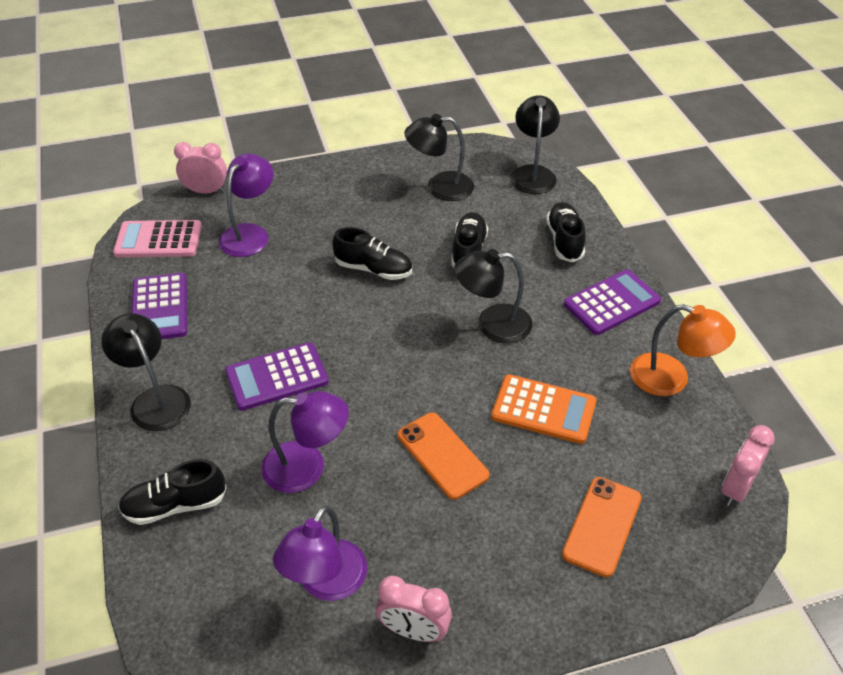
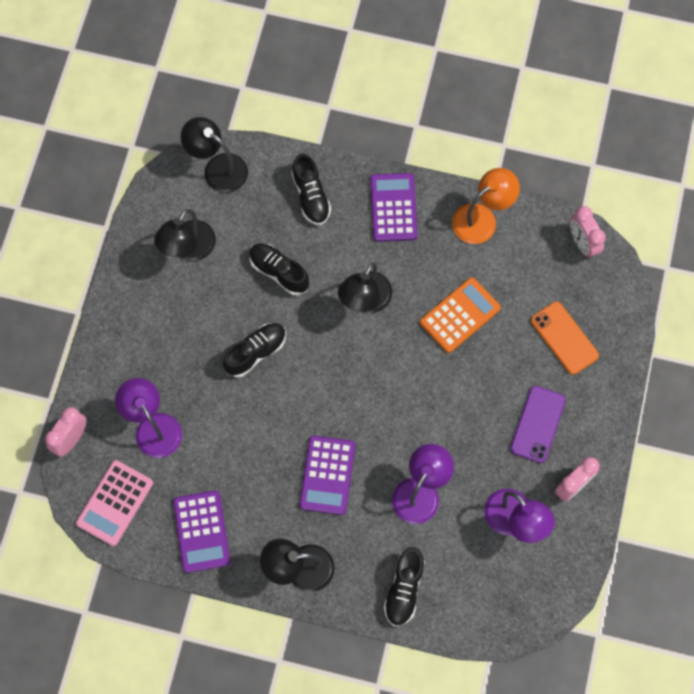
camera: 60 degrees left, 25 degrees up
purple calculator [131,273,187,339] -> purple calculator turned 60 degrees clockwise [173,490,230,573]
orange phone [398,412,490,500] -> none
black shoe [546,202,586,262] -> black shoe turned 135 degrees counterclockwise [291,153,331,226]
none -> purple phone [510,386,566,463]

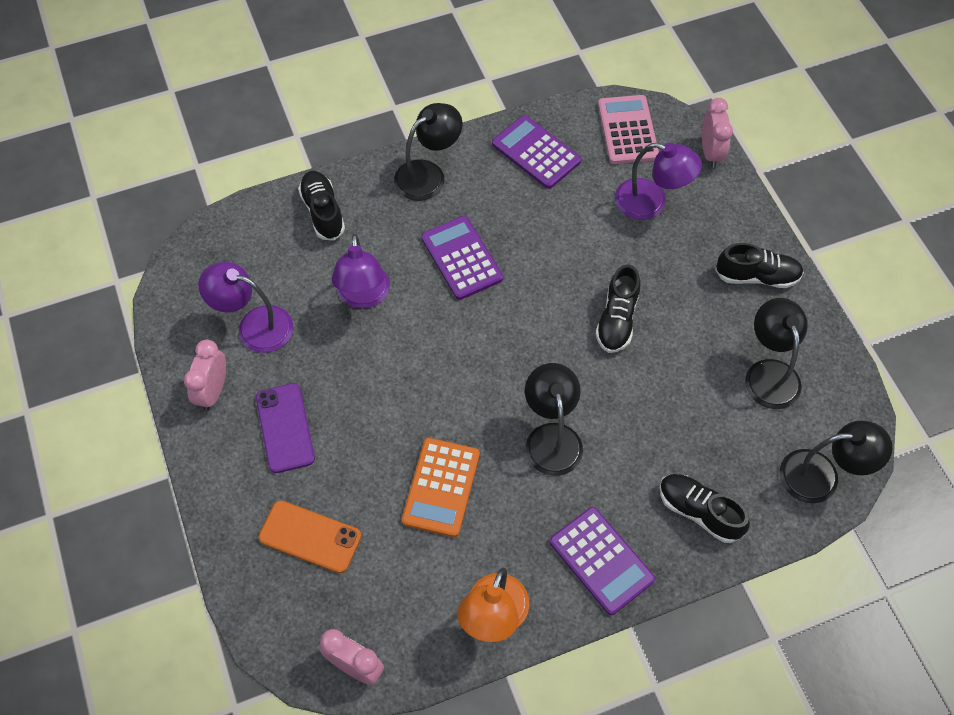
camera: 145 degrees right, 10 degrees down
black shoe [249,243,310,296] -> black shoe moved to [715,243,804,288]

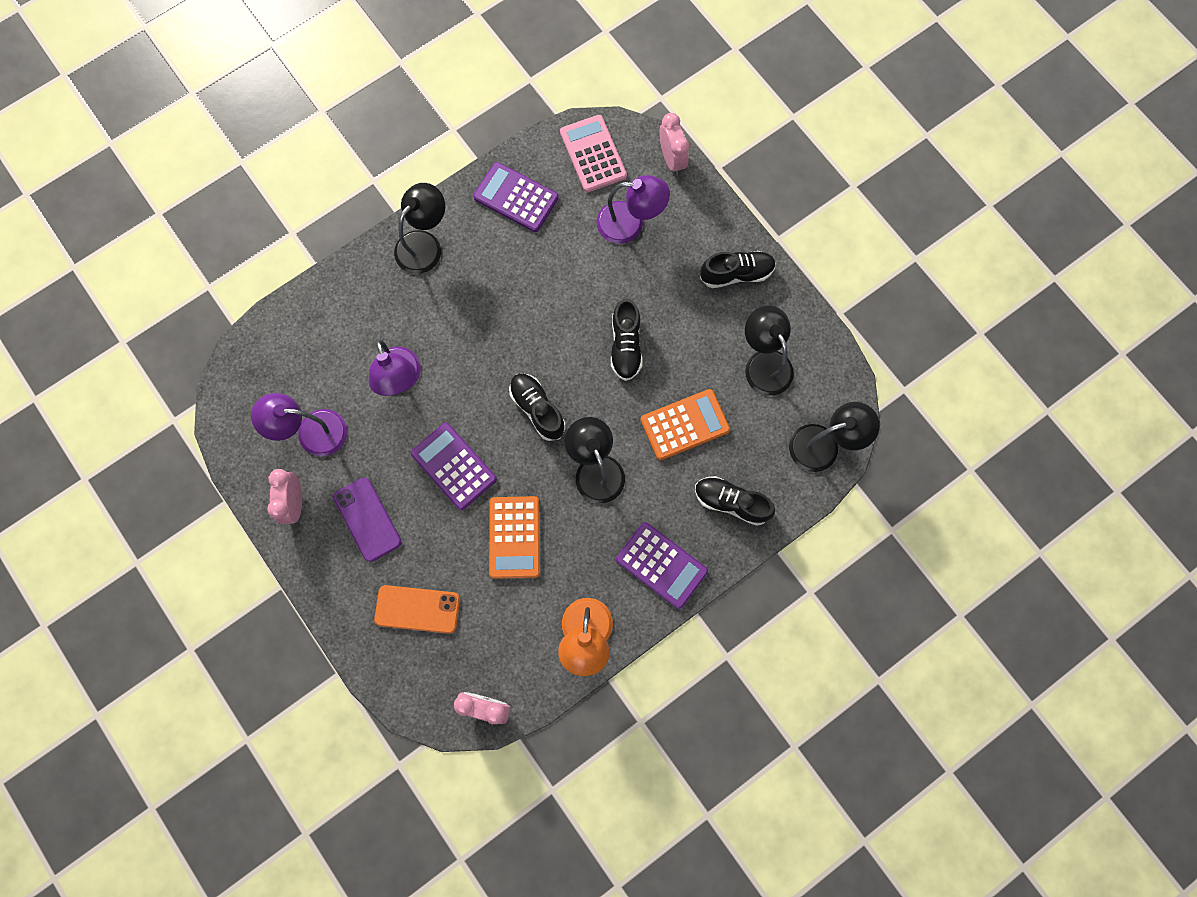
camera: 15 degrees left, 15 degrees up
black shoe [298,171,345,241] -> black shoe moved to [509,373,565,441]
purple calculator [421,216,503,300] -> purple calculator moved to [411,423,497,510]
none -> orange calculator [641,389,730,460]

